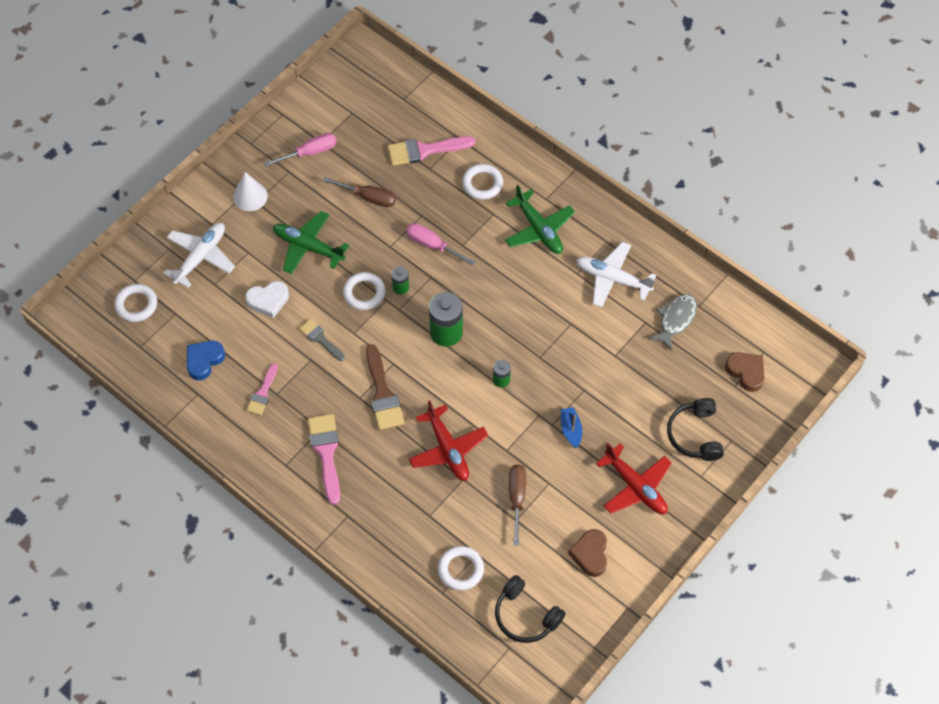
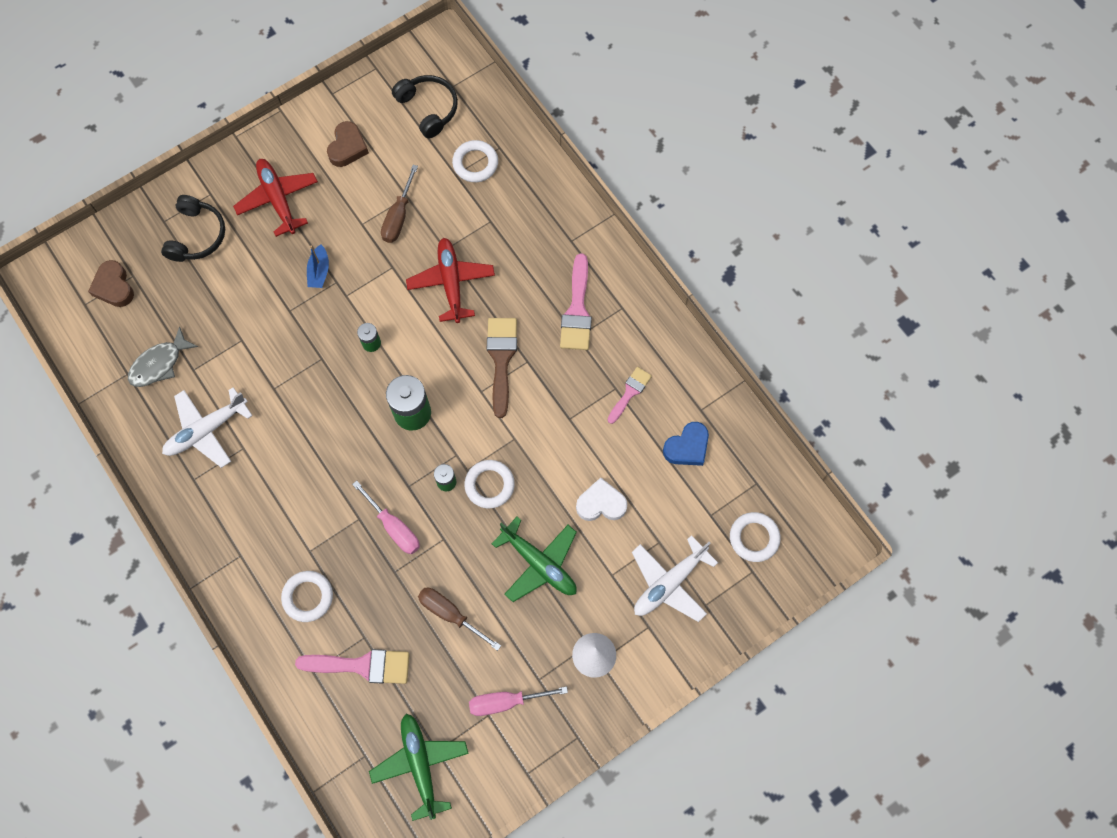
camera: 165 degrees left, 10 degrees up
grey brush [299,319,345,361] -> none
green plane [505,185,575,254] -> green plane moved to [369,714,469,821]
white plane [576,242,656,307] -> white plane turned 105 degrees clockwise [162,387,253,468]

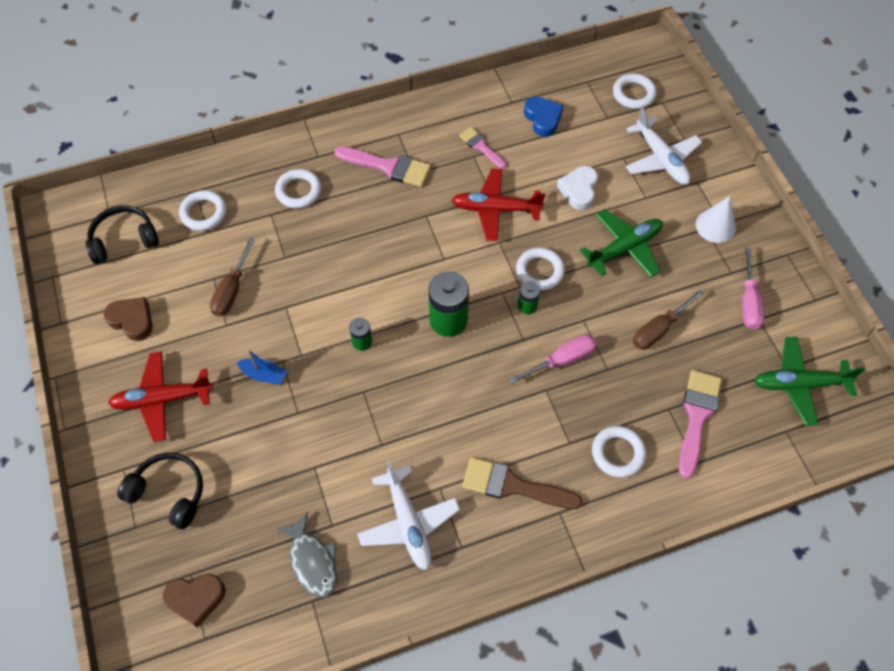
camera: 75 degrees left, 10 degrees down
brown screwdriver [381,165,418,243] -> brown screwdriver turned 75 degrees clockwise [210,238,255,316]
red plane [406,238,495,323] -> red plane moved to [451,168,546,241]
brown brush [487,318,517,418] -> brown brush moved to [462,457,582,509]
none -> white ring [275,169,321,209]

